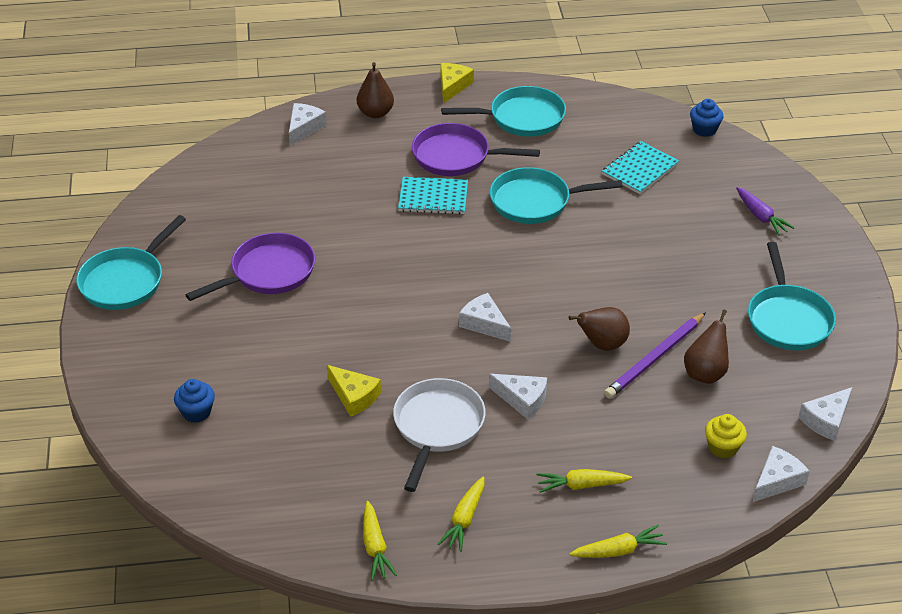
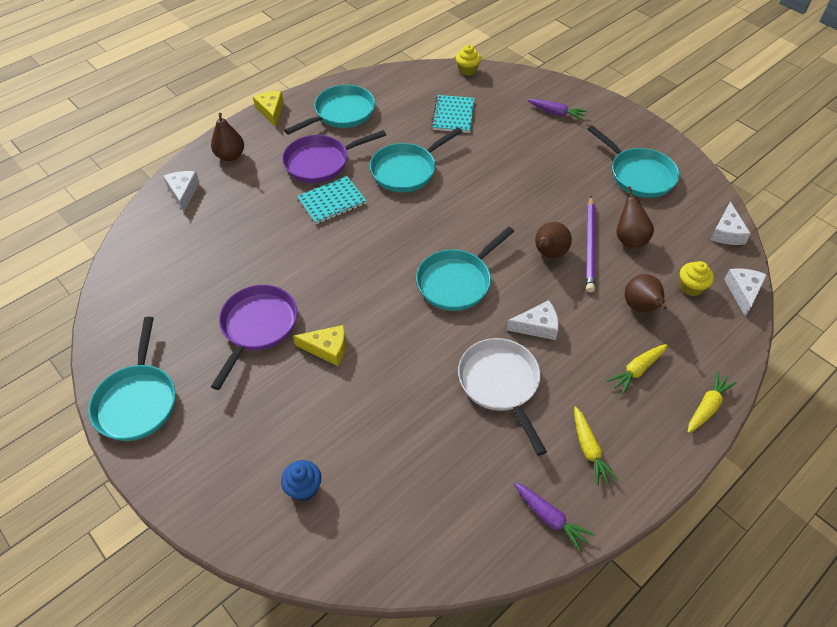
camera: 35 degrees left, 10 degrees up
yellow cheese [327,365,381,417] -> yellow cheese moved to [293,325,346,366]
yellow carrot [363,501,397,581] -> purple carrot [514,482,595,553]
white cheese [459,293,511,342] -> turquoise pan [416,227,514,311]
blue cupcake [690,99,724,137] -> yellow cupcake [456,45,481,76]
none -> brown pear [625,274,667,312]

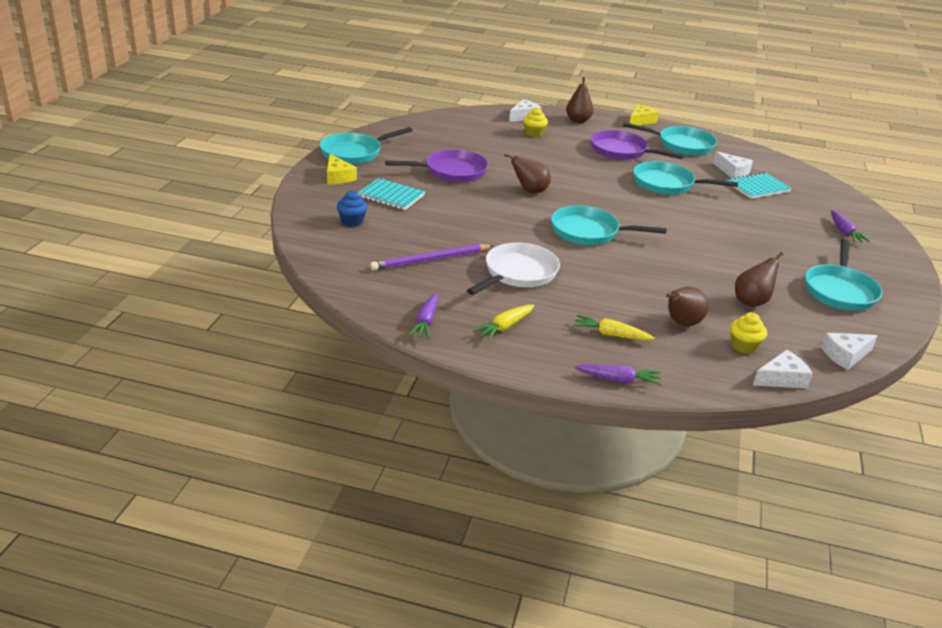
camera: 55 degrees right, 20 degrees down
yellow cheese [293,325,346,366] -> yellow cheese moved to [327,154,357,184]
turquoise notebook [297,176,366,224] -> turquoise notebook moved to [358,178,425,210]
yellow cupcake [456,45,481,76] -> yellow cupcake moved to [523,107,548,137]
white cheese [506,300,559,340] -> white cheese moved to [713,151,753,179]
brown pear [535,222,572,258] -> brown pear moved to [504,153,551,193]
purple pencil [586,196,595,292] -> purple pencil moved to [370,244,494,271]
yellow carrot [688,371,737,433] -> purple carrot [575,364,662,385]

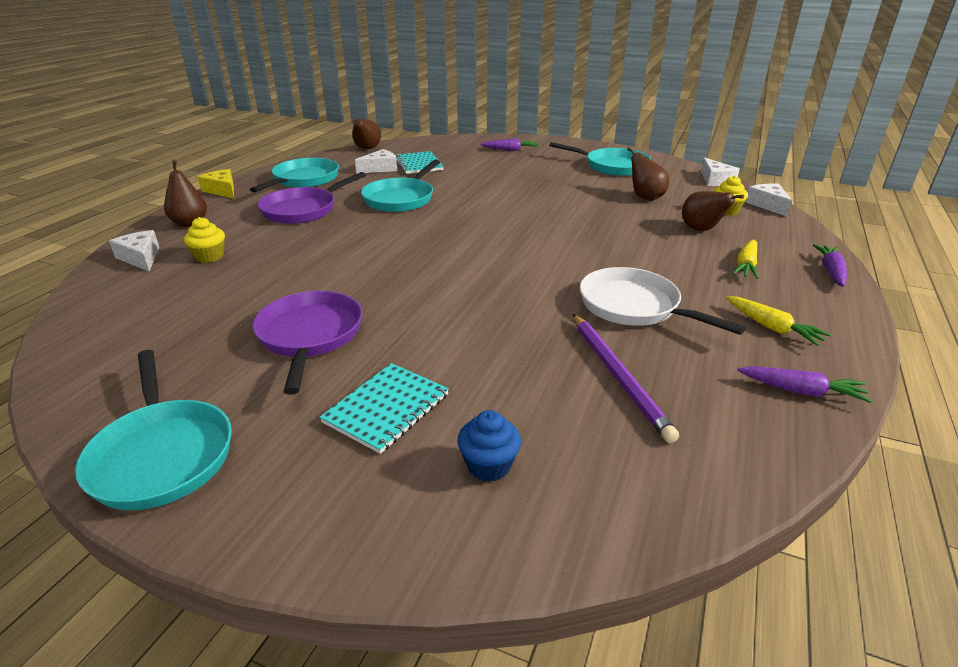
camera: 80 degrees left, 0 degrees up
yellow cheese [327,154,357,184] -> none
brown pear [504,153,551,193] -> brown pear moved to [352,119,381,149]
turquoise pan [551,206,667,245] -> none

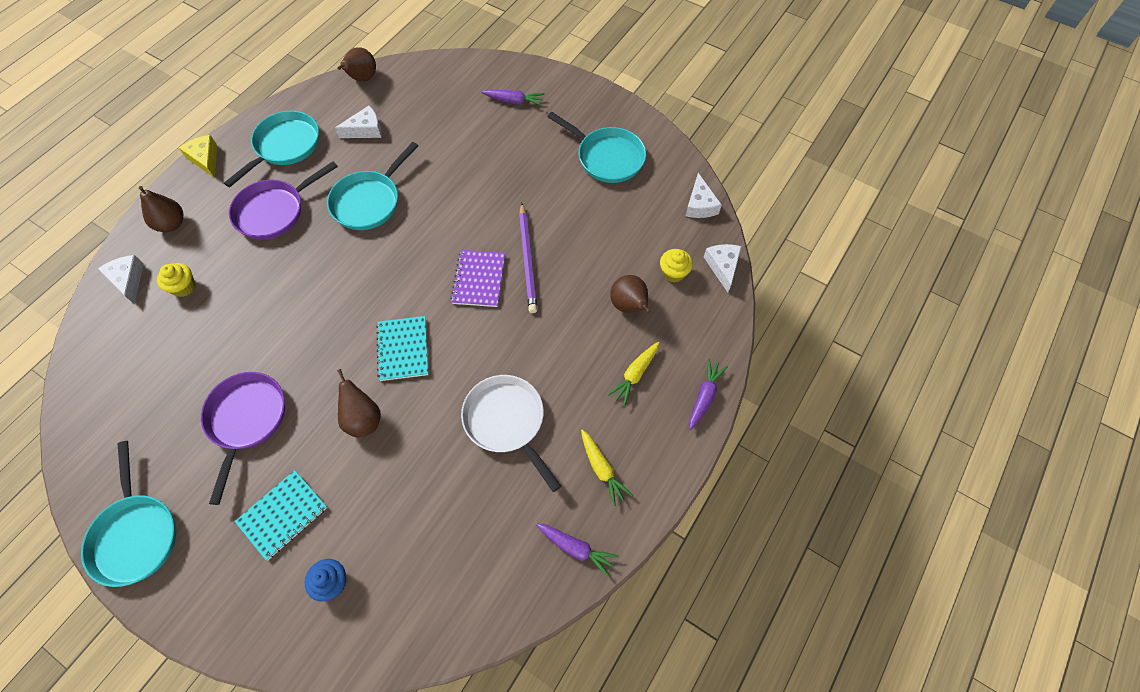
camera: 10 degrees right, 30 degrees up
turquoise notebook [395,151,444,174] -> turquoise notebook moved to [376,316,429,381]
purple pencil [573,314,679,443] -> purple pencil moved to [519,203,537,313]
brown pear [627,147,669,201] -> brown pear moved to [337,369,381,438]
none -> purple notebook [450,250,505,307]

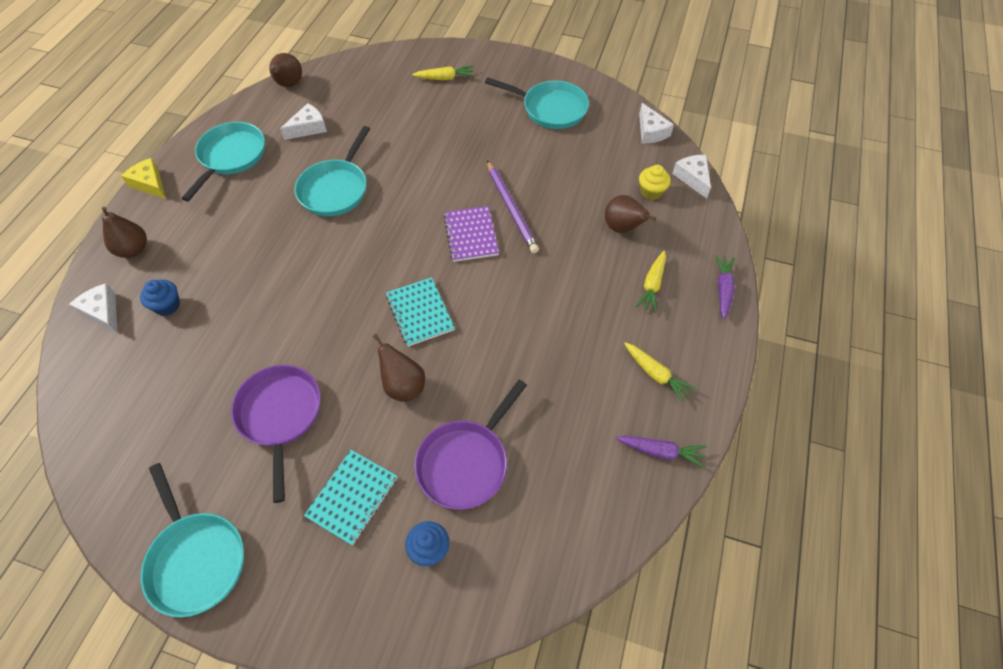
camera: 15 degrees left, 5 degrees down
yellow cupcake [157,263,196,297] -> blue cupcake [140,280,180,316]
purple pan [229,161,338,240] -> purple pan moved to [414,380,527,510]
white pan [461,375,561,492] -> none
purple carrot [481,90,545,106] -> yellow carrot [412,66,474,80]

